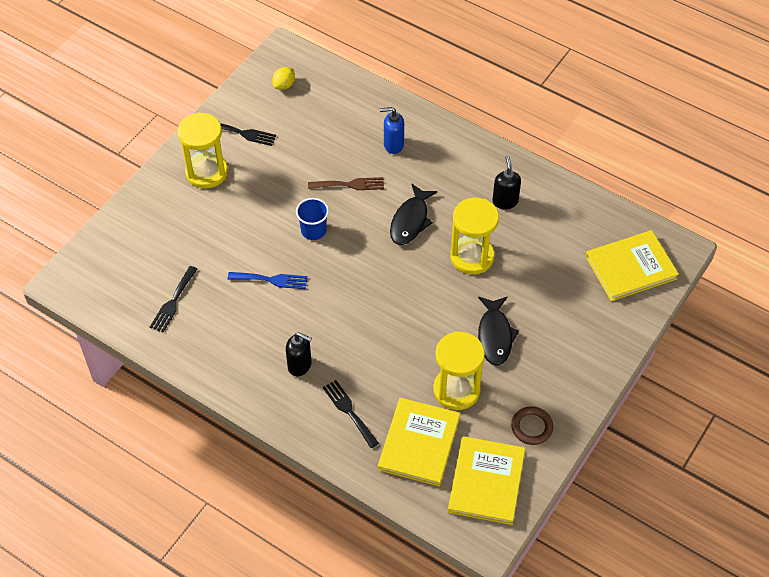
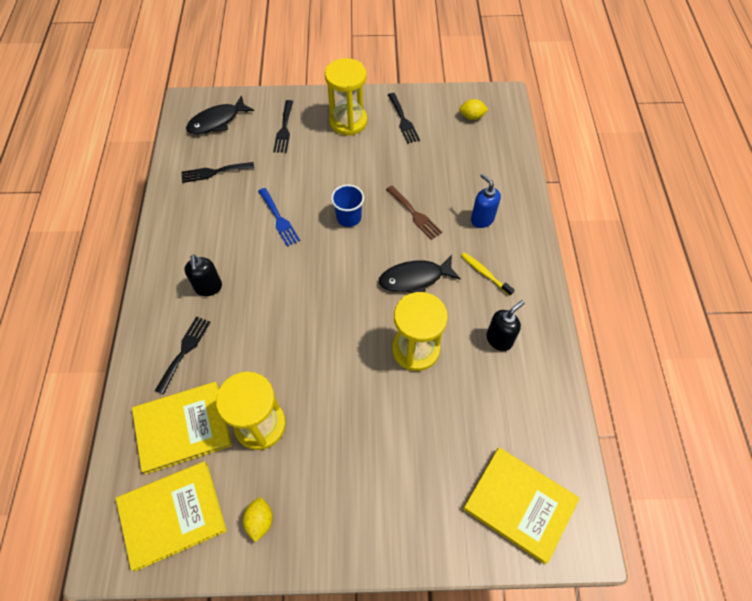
camera: 55 degrees right, 5 degrees up
black fish [478,297,519,366] -> black fish moved to [186,95,254,134]
brown ring [511,406,553,445] -> yellow lemon [243,497,273,542]
none -> black fork [273,100,293,153]
none -> yellow toothbrush [461,252,514,296]

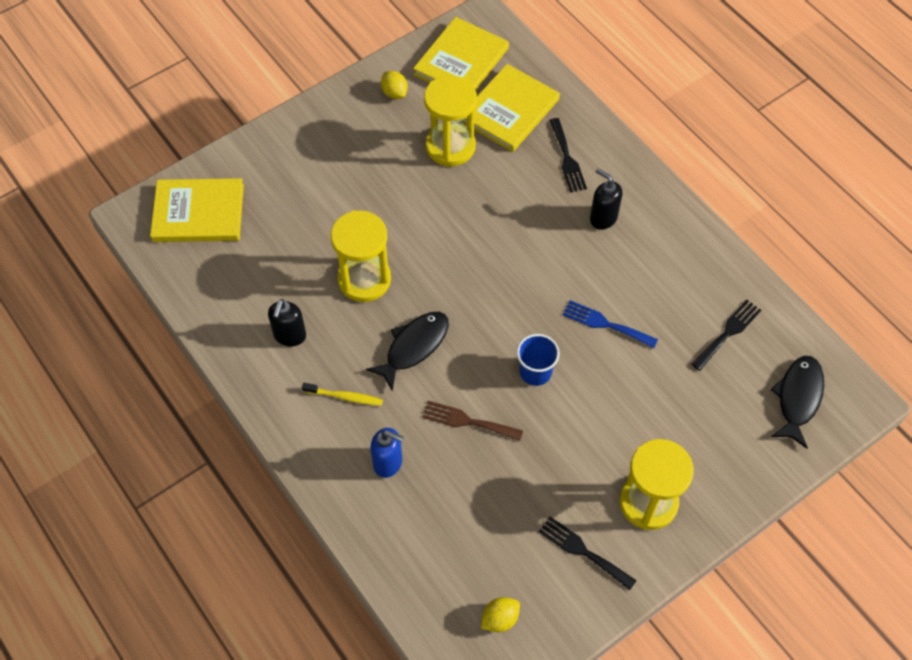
camera: 145 degrees right, 0 degrees up
black fork [273,100,293,153] -> none

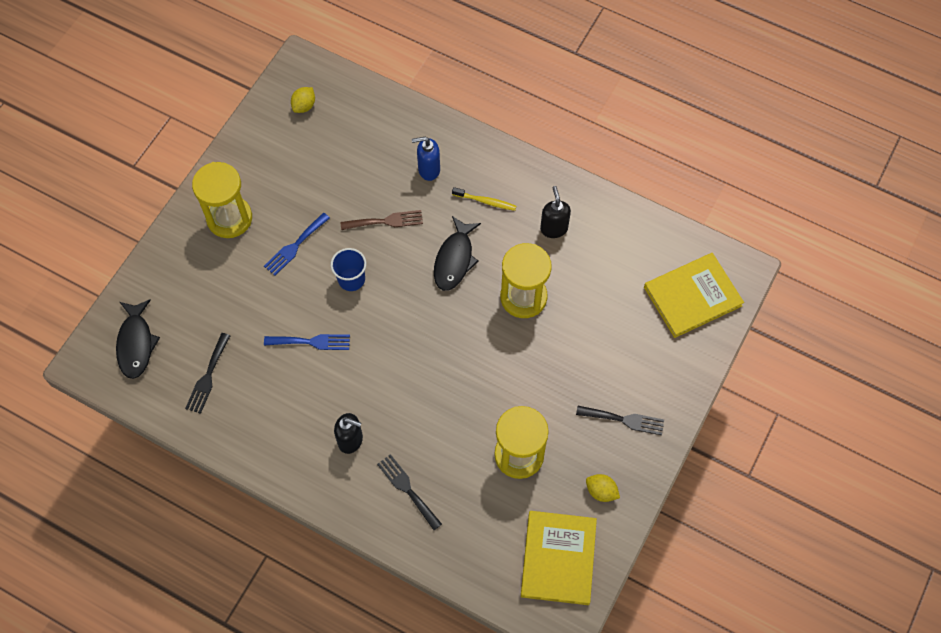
camera: 155 degrees right, 5 degrees up
yellow toothbrush [302,383,383,406] -> yellow toothbrush turned 150 degrees counterclockwise [452,187,516,211]
yellow book [460,64,560,152] -> none
black fork [539,516,637,590] -> black fork moved to [576,406,664,435]
none -> blue fork [264,213,330,275]

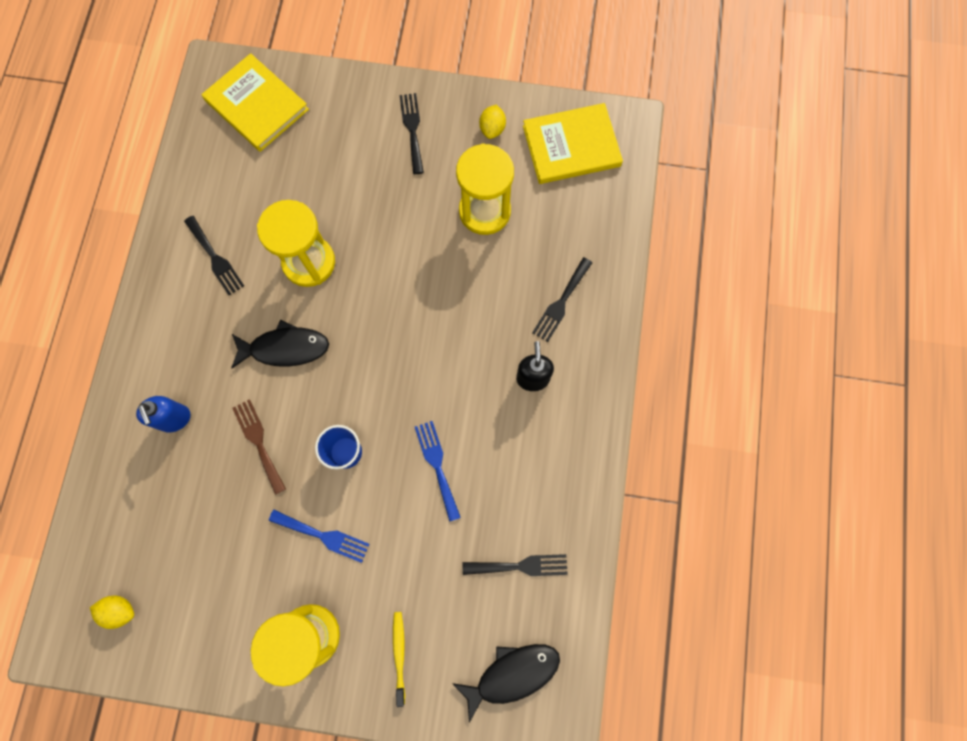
camera: 110 degrees left, 10 degrees up
yellow toothbrush [452,187,516,211] -> yellow toothbrush moved to [393,612,405,707]
black soap dispenser [540,186,571,238] -> black fork [184,216,244,295]

